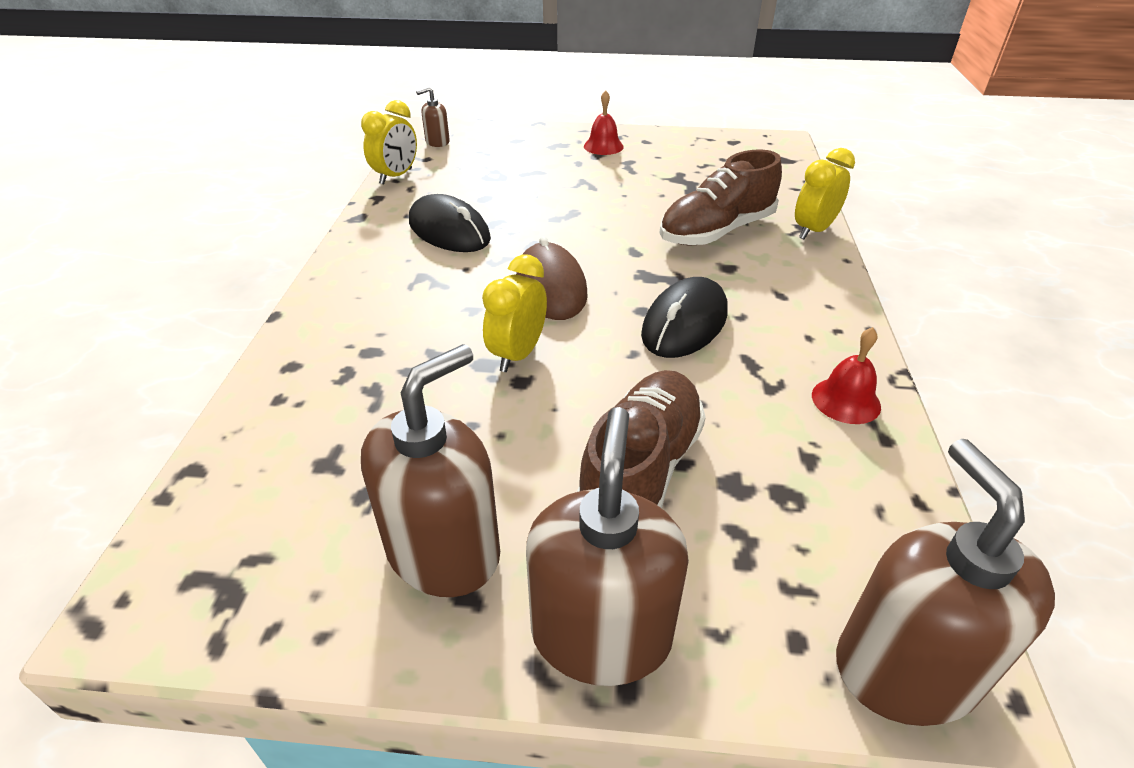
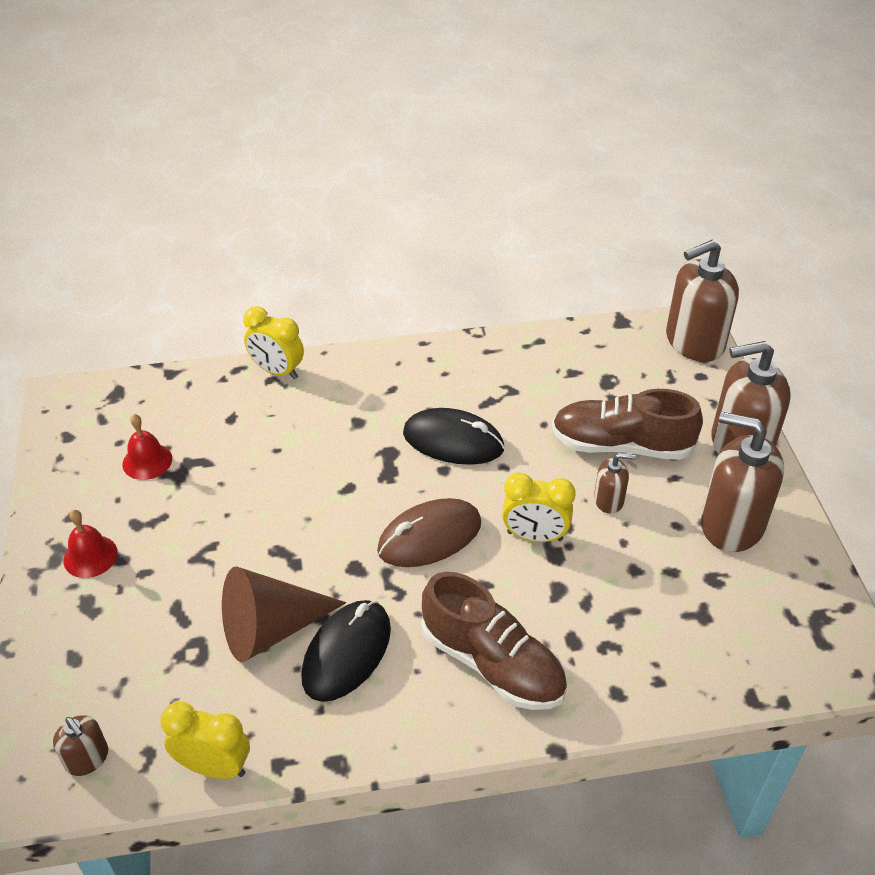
camera: 105 degrees left, 5 degrees up
brown shoe [659,149,782,246] -> brown shoe moved to [421,572,567,710]
red bell [812,327,881,424] -> red bell moved to [123,414,172,480]
none -> brown cone [222,566,346,662]
none -> brown soap dispenser [594,453,636,514]

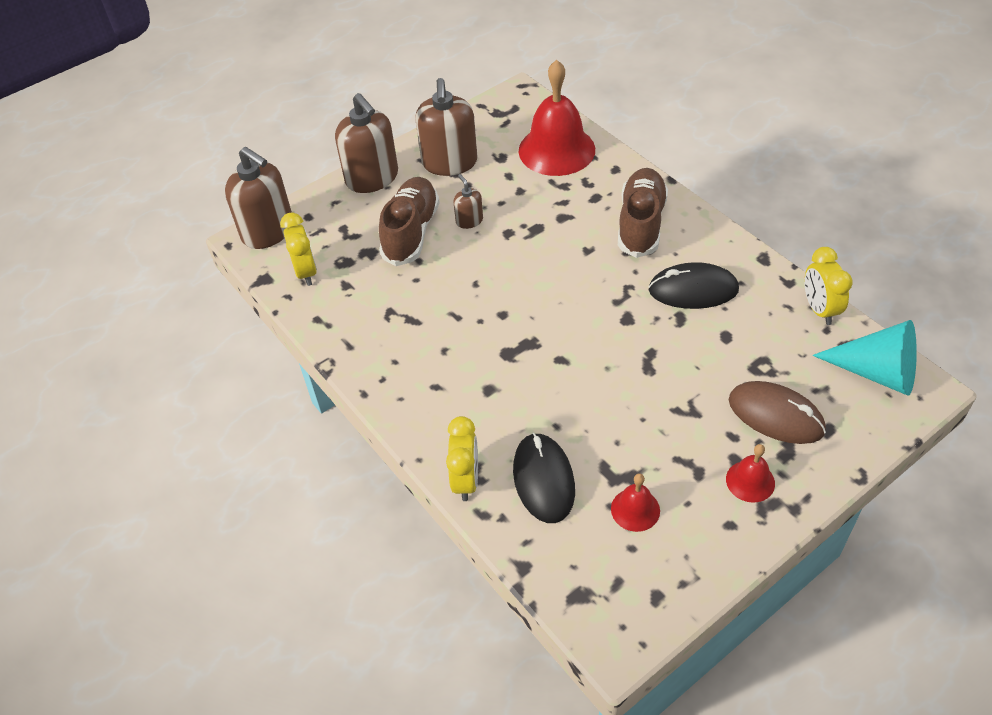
camera: 115 degrees left, 5 degrees up
brown soap dispenser [53,715,108,776] -> turquoise cone [812,320,917,396]
brown cone [222,566,346,662] -> none
brown mouse [377,498,481,567] -> brown mouse moved to [729,381,826,444]
black mouse [403,408,505,465] -> black mouse moved to [513,432,575,523]
yellow clock [502,473,576,542] -> yellow clock moved to [280,212,317,286]
brown shoe [552,389,703,460] -> brown shoe turned 150 degrees counterclockwise [379,177,440,266]
none -> red bell [519,60,595,176]

